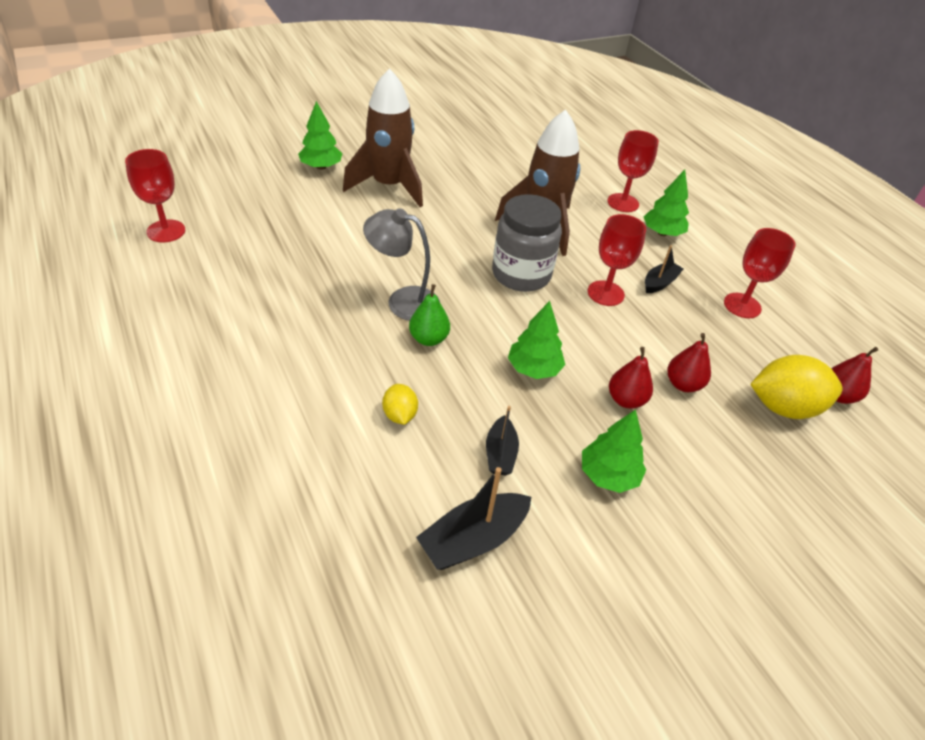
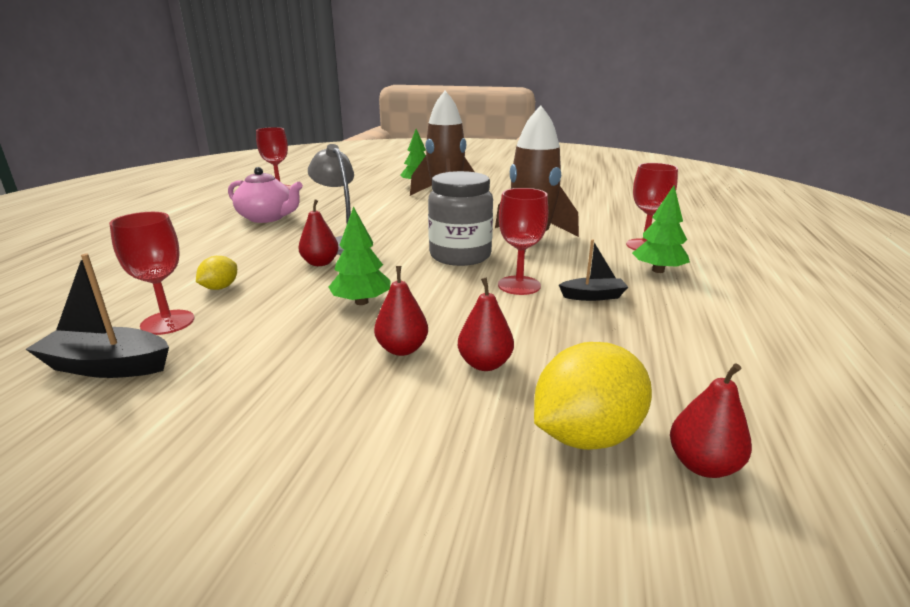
camera: 45 degrees right, 20 degrees down
green pear [409,284,450,346] -> red pear [298,200,339,266]
black boat [486,406,519,475] -> none
green tree [582,410,646,493] -> none
red goblet [724,228,796,318] -> red goblet moved to [109,212,194,335]
yellow lemon [750,355,843,419] -> yellow lemon turned 75 degrees counterclockwise [534,342,652,450]
none -> pink teapot [228,167,303,223]

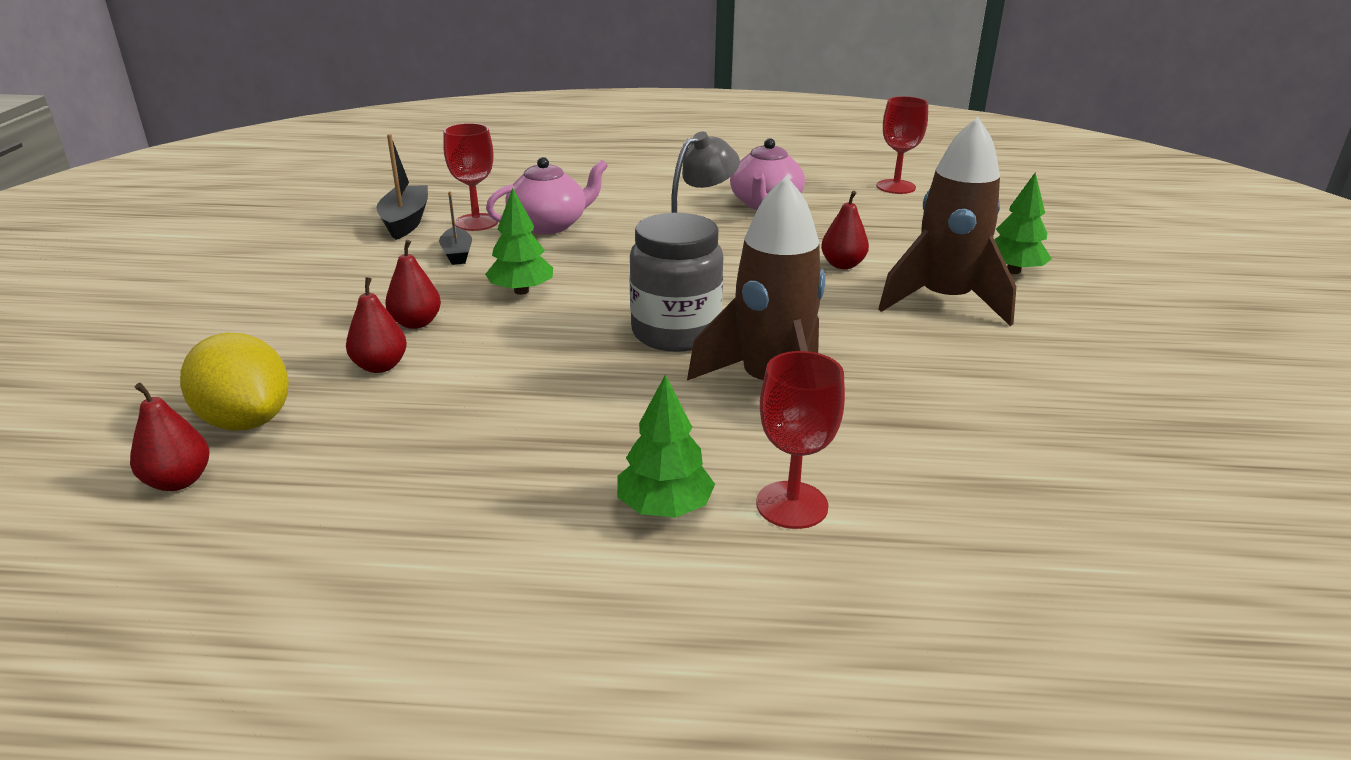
camera: 80 degrees right, 5 degrees up
yellow lemon [196,256,237,290] -> pink teapot [486,157,608,234]
red pear [298,200,339,266] -> red pear moved to [821,191,869,269]
red goblet [498,188,548,295] -> none
black boat [559,239,628,301] -> black boat moved to [439,191,472,265]

